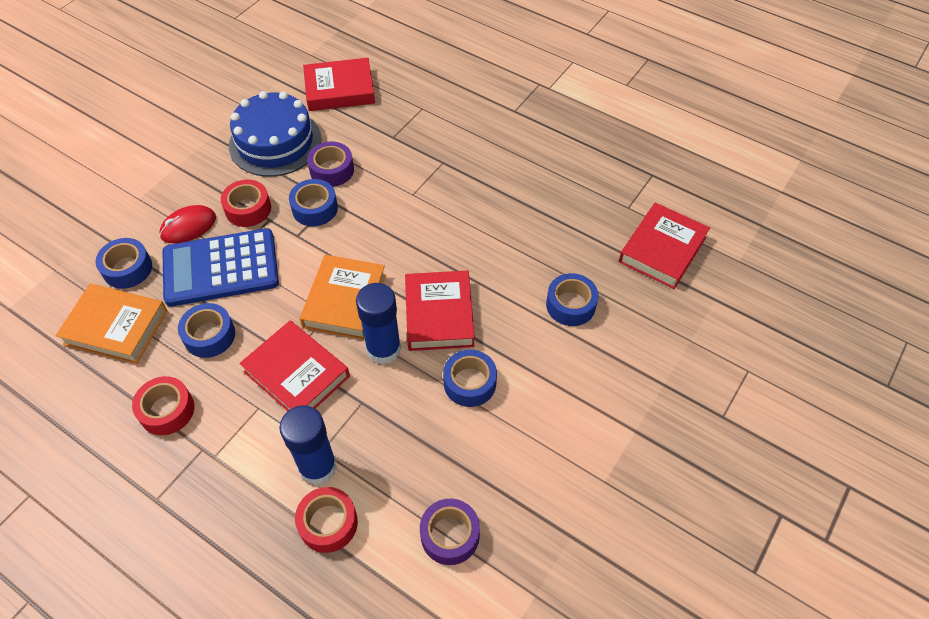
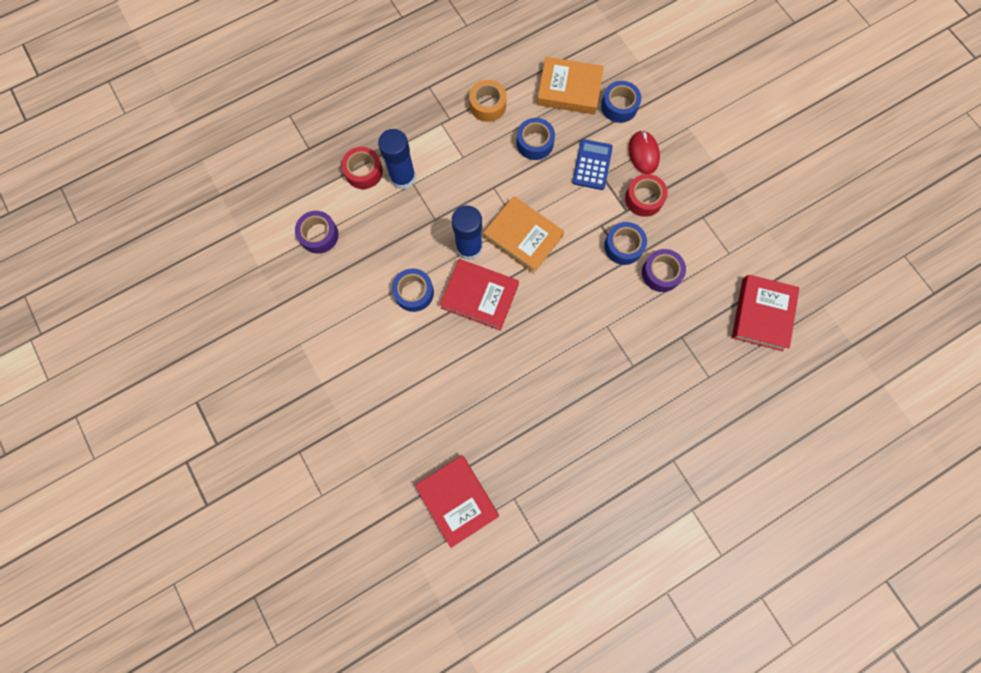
camera: 115 degrees right, 20 degrees up
orange book [56,284,167,364] -> orange book turned 60 degrees clockwise [537,57,604,115]
red tape [132,376,194,435] -> orange tape [469,80,507,122]
blue calculator [162,228,279,306] -> blue calculator [572,139,613,190], size x0.58
blue cake [229,91,322,177] -> none
red book [239,321,350,411] -> none
blue tape [546,273,599,326] -> none

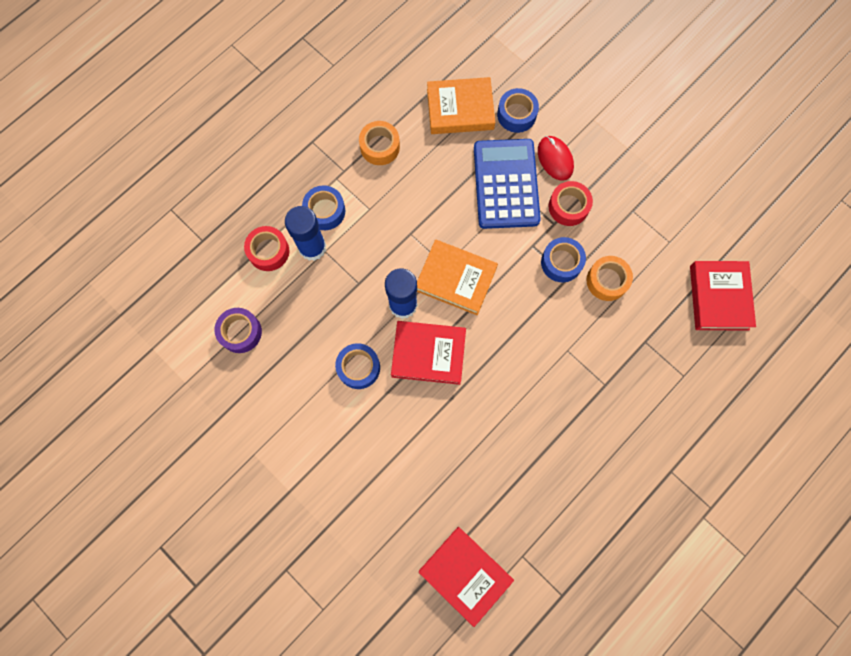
camera: 15 degrees left, 0 degrees up
blue tape [516,118,555,160] -> blue tape moved to [302,185,345,230]
blue calculator [572,139,613,190] -> blue calculator [474,139,541,229], size x1.73
purple tape [642,249,686,292] -> orange tape [587,256,633,301]

